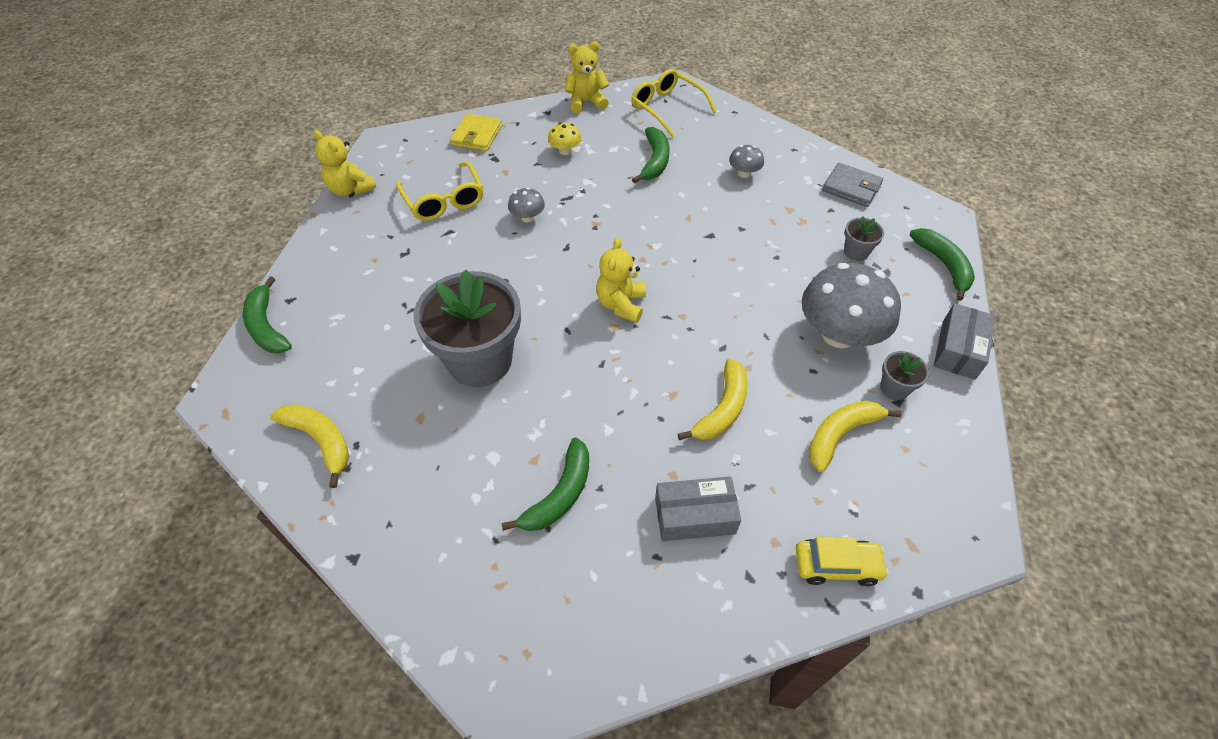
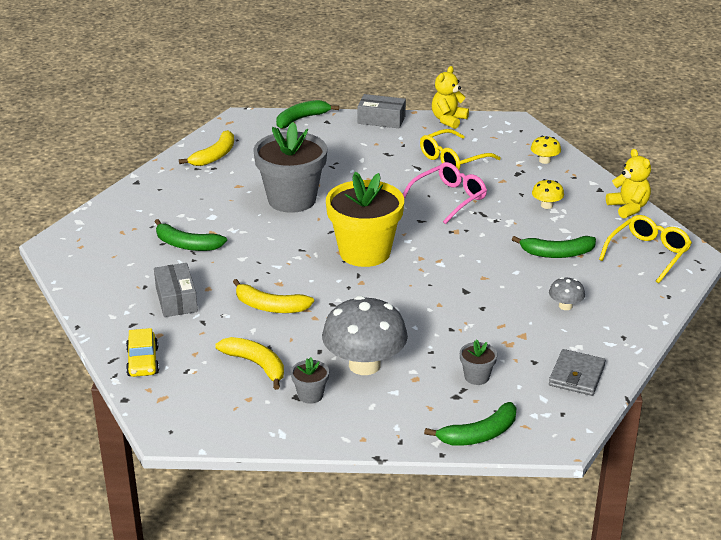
camera: 80 degrees right, 20 degrees down
yellow wallet [450,113,502,151] -> yellow mushroom [531,136,561,164]
grey mushroom [508,187,545,222] -> pink glasses [403,162,487,224]
yellow teddy bear [596,237,646,323] -> yellow flower pot [326,172,404,267]
grey box [934,303,995,380] -> grey box moved to [358,94,406,128]

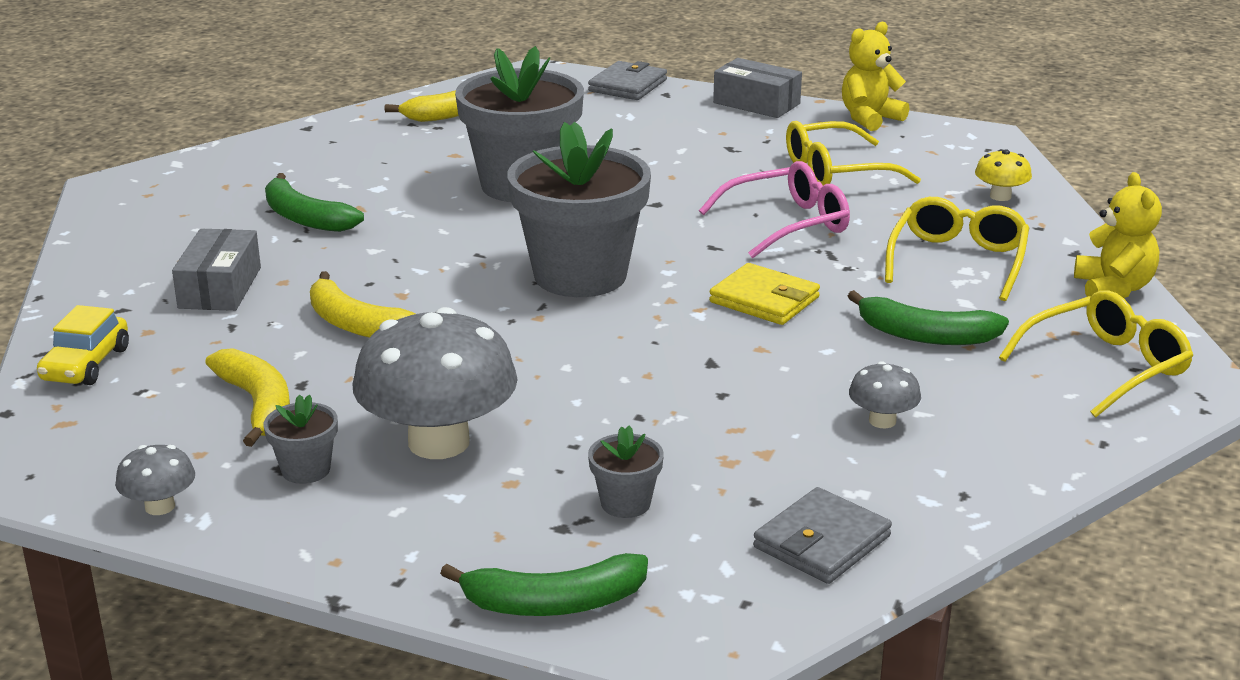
camera: 20 degrees right, 5 degrees down
green banana [276,100,339,129] -> grey wallet [588,61,667,100]
yellow flower pot [326,172,404,267] -> grey flower pot [507,121,651,297]
yellow mushroom [532,179,564,209] -> yellow glasses [885,197,1029,301]
none -> grey mushroom [115,445,195,515]
none -> yellow wallet [709,263,820,325]

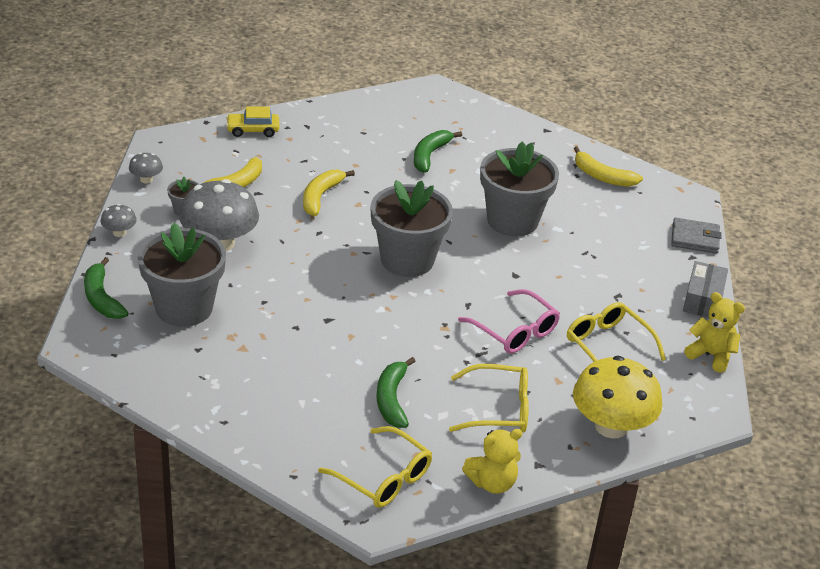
camera: 70 degrees right, 10 degrees up
grey box [172,229,261,311] -> none
grey flower pot [588,426,664,518] -> grey flower pot [137,223,226,327], size x2.35
yellow wallet [709,263,820,325] -> none
grey wallet [753,487,892,584] -> none
grey mushroom [849,361,921,428] -> grey mushroom moved to [101,204,137,237]
yellow mushroom [975,149,1032,201] -> yellow mushroom [573,356,662,438], size x2.21

